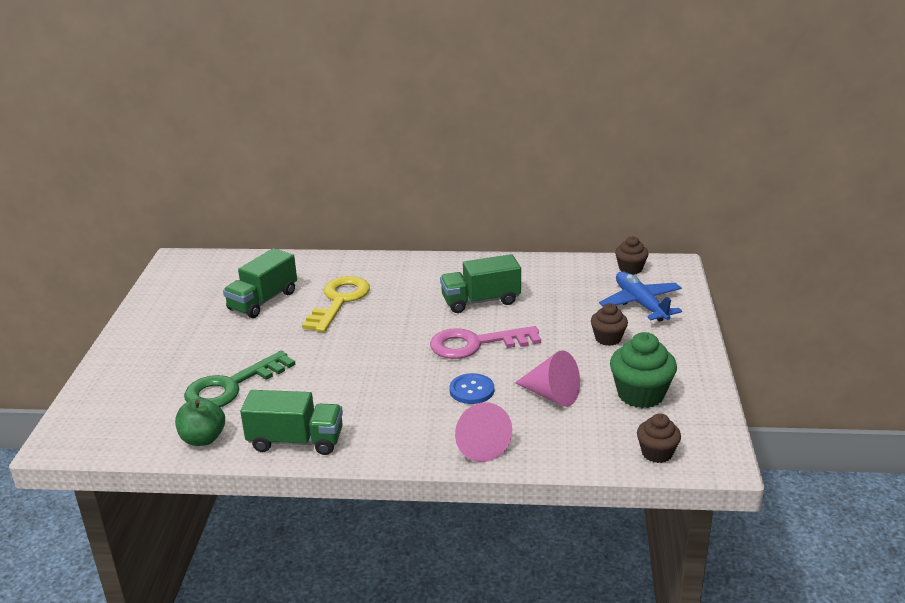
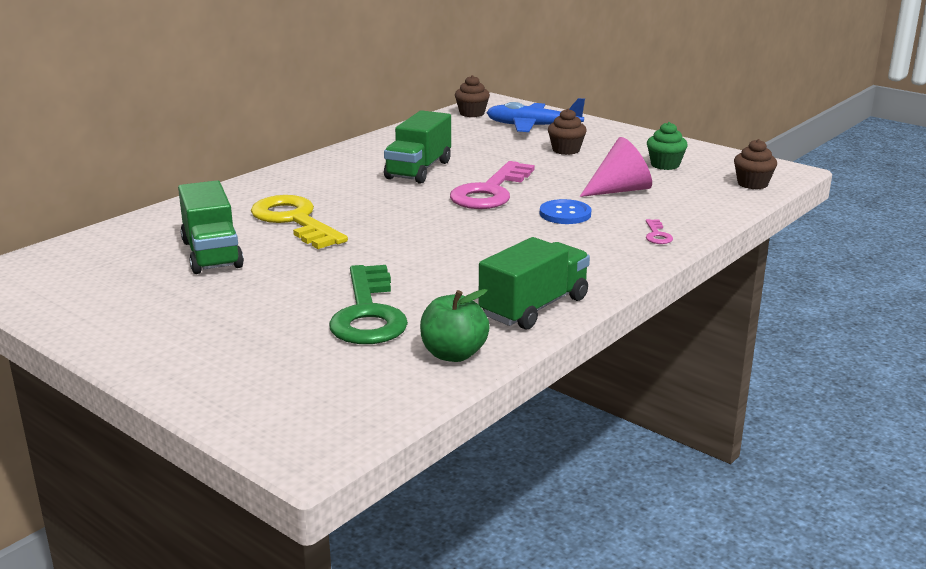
camera: 55 degrees left, 5 degrees down
pink cone [455,403,512,462] -> pink key [646,219,673,244]
green cupcake [610,332,677,408] -> green cupcake [647,122,688,170], size x0.61

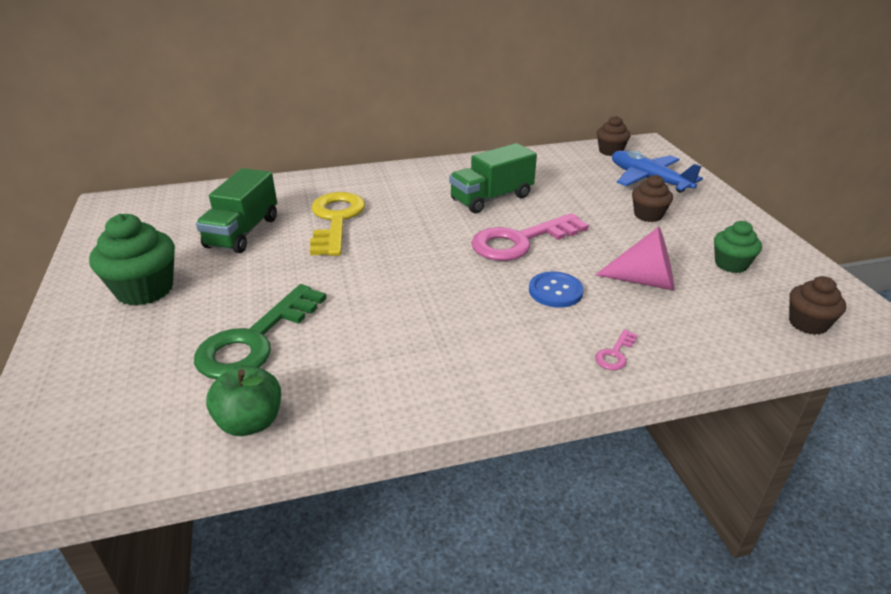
camera: 35 degrees right, 10 degrees up
green truck [478,237,590,330] -> none
none -> green cupcake [89,214,175,306]

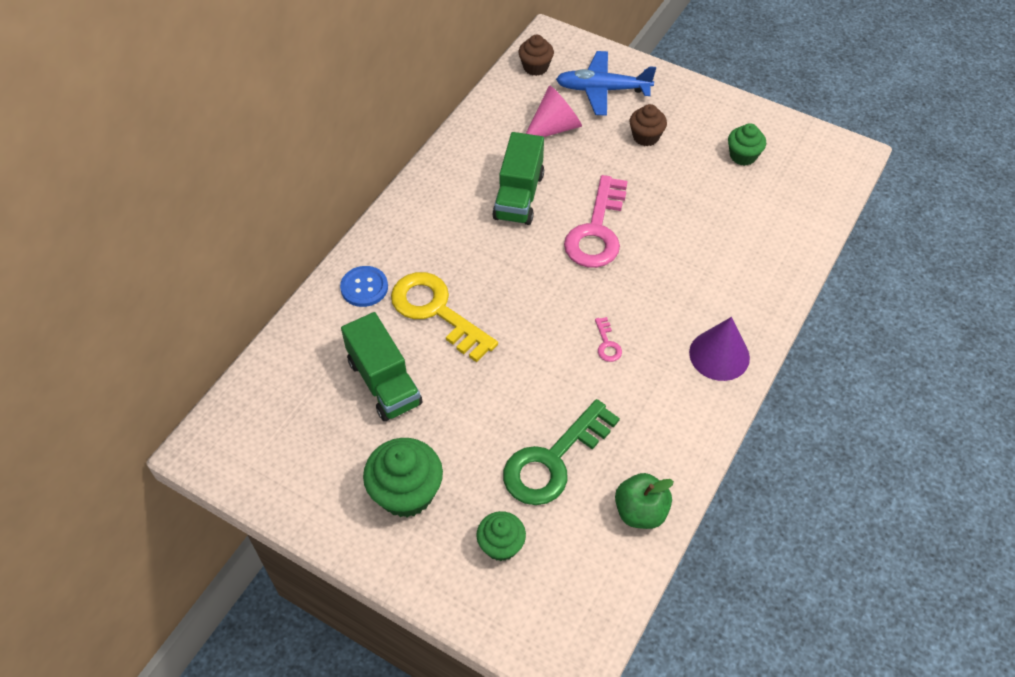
camera: 45 degrees left, 20 degrees up
green key [194,284,327,379] -> green key turned 60 degrees clockwise [503,399,620,505]
blue button [529,271,584,308] -> blue button moved to [340,266,388,307]
pink cone [595,227,674,291] -> pink cone moved to [526,85,582,137]
pink key [595,329,638,370] -> pink key moved to [595,317,622,362]
brown cupcake [789,276,846,335] -> none
none -> green cupcake [476,511,526,561]
none -> purple cone [689,317,750,381]

